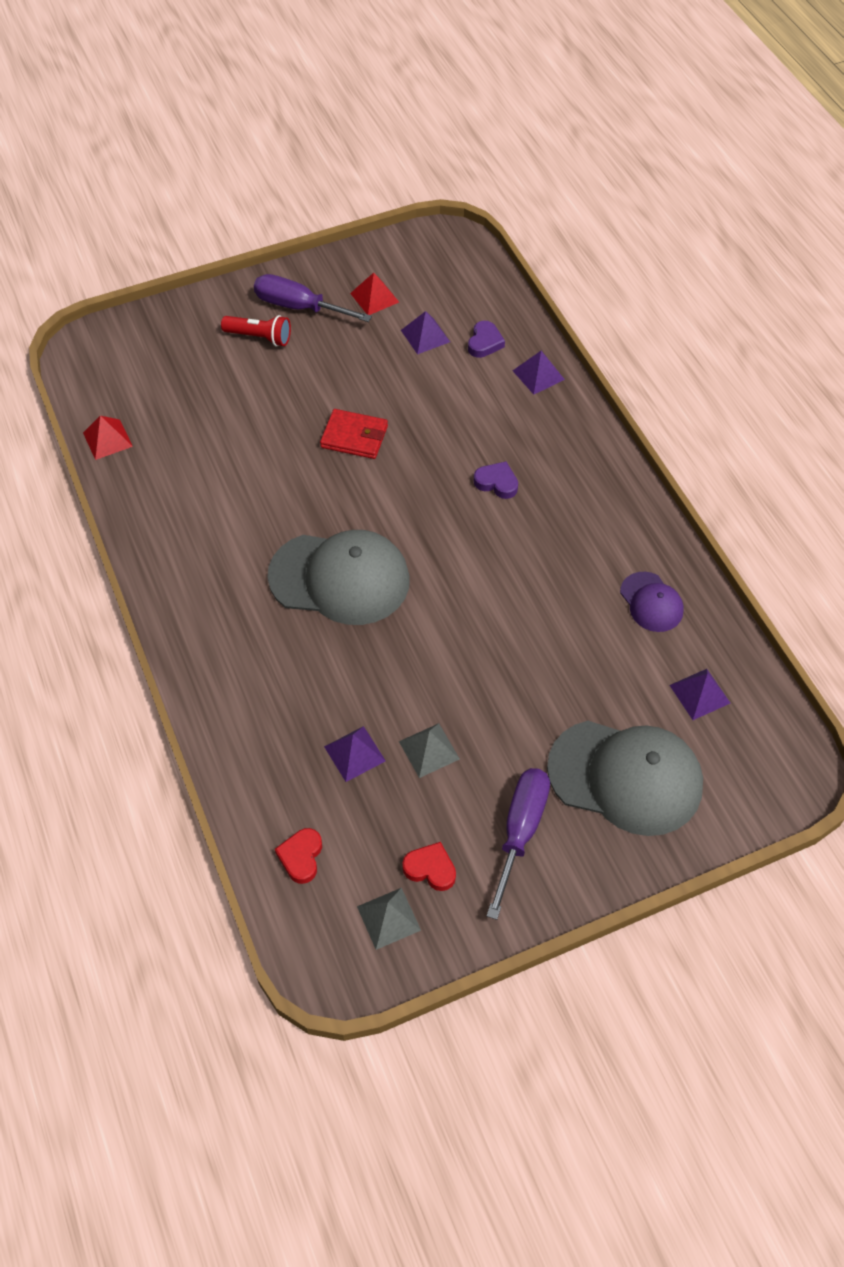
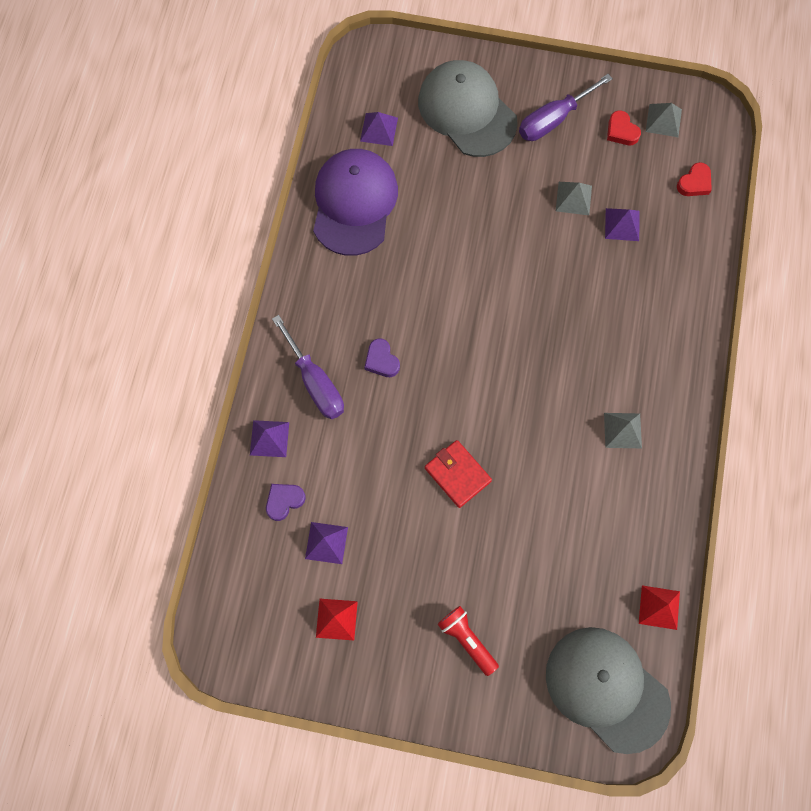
camera: 145 degrees left, 15 degrees up
purple screwdriver [254,274,372,322] -> purple screwdriver moved to [272,315,344,419]
grey cap [267,530,410,625] -> grey cap moved to [546,627,671,754]
purple cap [620,572,684,632] -> purple cap [313,149,398,256], size x1.98
none -> grey pyramid [604,413,642,448]

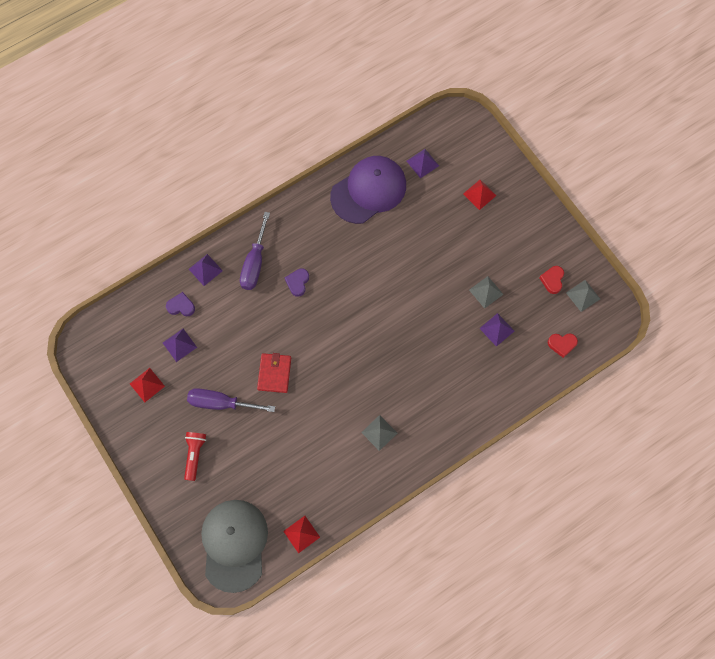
camera: 45 degrees right, 0 degrees up
grey cap [418,60,518,157] -> red pyramid [463,180,497,210]
purple screwdriver [519,74,613,141] -> purple screwdriver moved to [187,388,275,412]

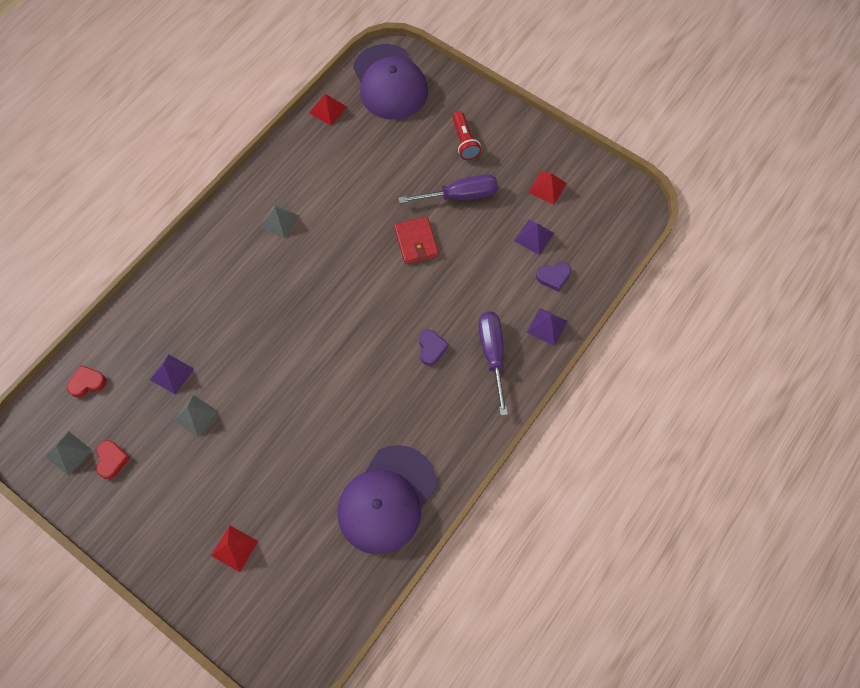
camera: 160 degrees right, 5 degrees down
grey cap [201,500,268,593] -> purple cap [353,44,428,120]
purple pyramid [407,149,439,178] -> none

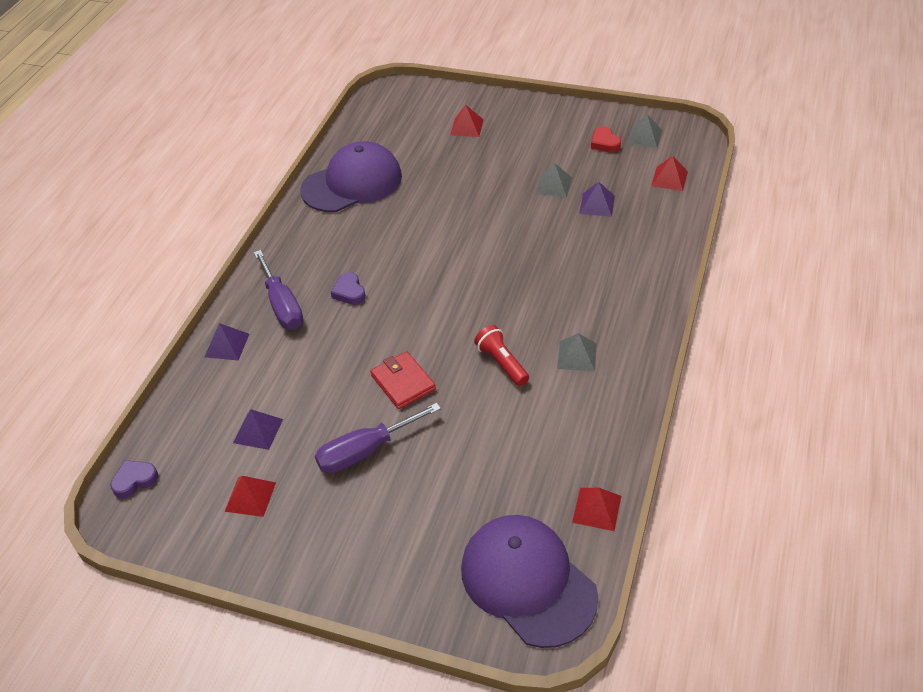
camera: 165 degrees right, 20 degrees down
red heart [67,365,106,398] -> red pyramid [651,156,688,191]
purple cap [337,445,437,555] -> purple cap turned 45 degrees clockwise [300,141,402,212]
red flashlight [452,111,481,160] -> red flashlight moved to [474,325,529,386]
purple heart [536,262,571,292] -> purple heart moved to [110,460,159,498]

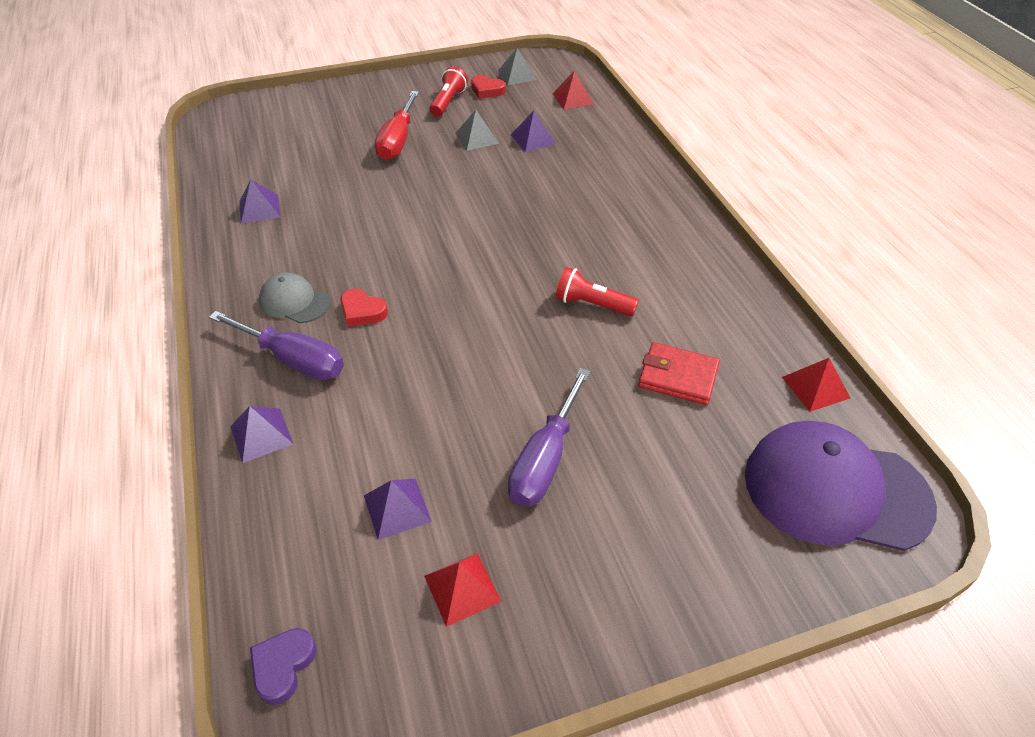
camera: 40 degrees left, 0 degrees up
purple cap [300,141,402,212] -> purple pyramid [239,180,281,224]
purple heart [330,272,366,305] -> red heart [340,289,388,327]
red wallet [370,351,436,409] -> red wallet moved to [638,342,720,405]
red pyramid [450,105,484,137] -> none
grey pyramid [557,333,597,371] -> none
none -> grey cap [259,272,330,323]
none -> red screwdriver [375,91,419,160]
none -> red flashlight [430,66,468,117]

